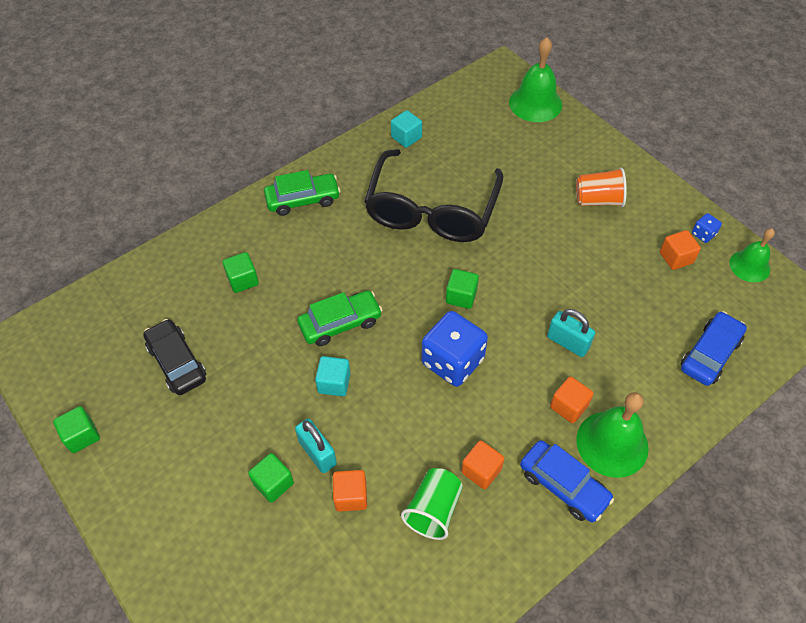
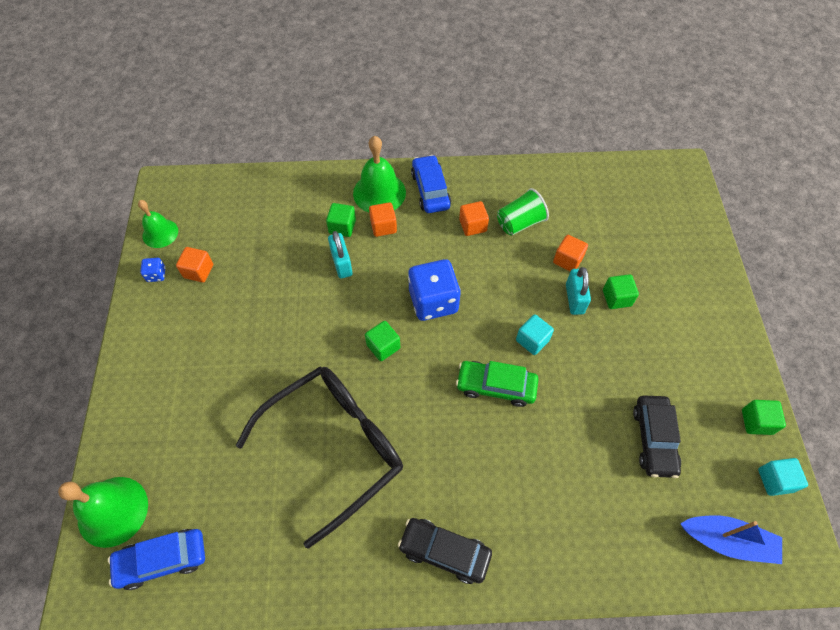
camera: 145 degrees left, 5 degrees up
green cube [223,252,259,293] -> green cube moved to [326,203,356,237]
green car [264,170,340,216] -> black car [398,518,492,584]
turquoise cube [391,110,422,148] -> turquoise cube moved to [758,458,808,496]
orange cup [576,168,627,207] -> none
blue car [681,311,747,386] -> blue car moved to [108,529,205,590]
none -> blue boat [680,515,782,564]

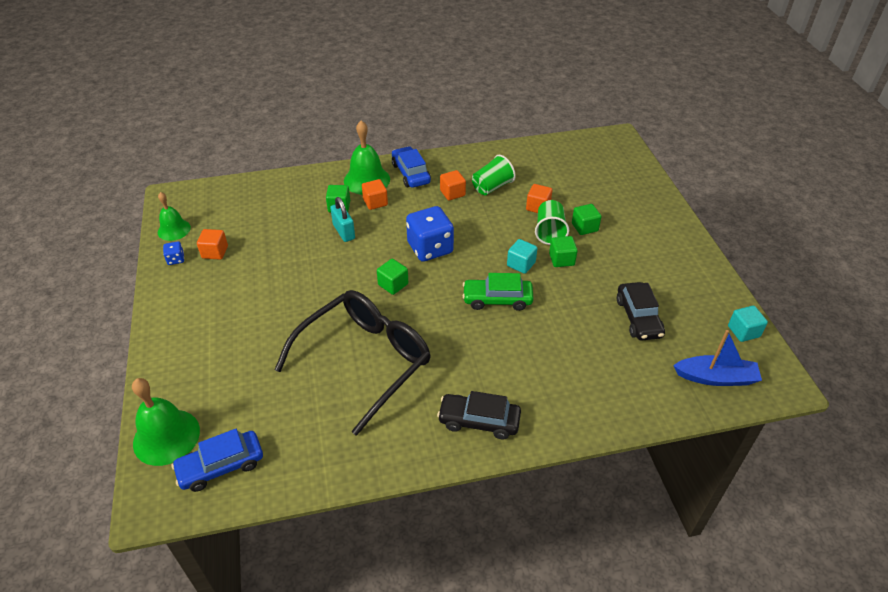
camera: 10 degrees left, 15 degrees down
turquoise padlock [566,267,591,315] -> green cup [535,200,569,245]
green cube [742,400,786,435] -> green cube moved to [549,236,578,267]

